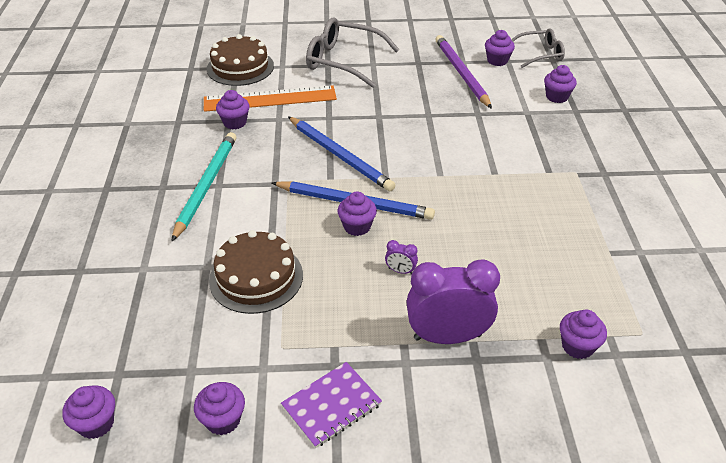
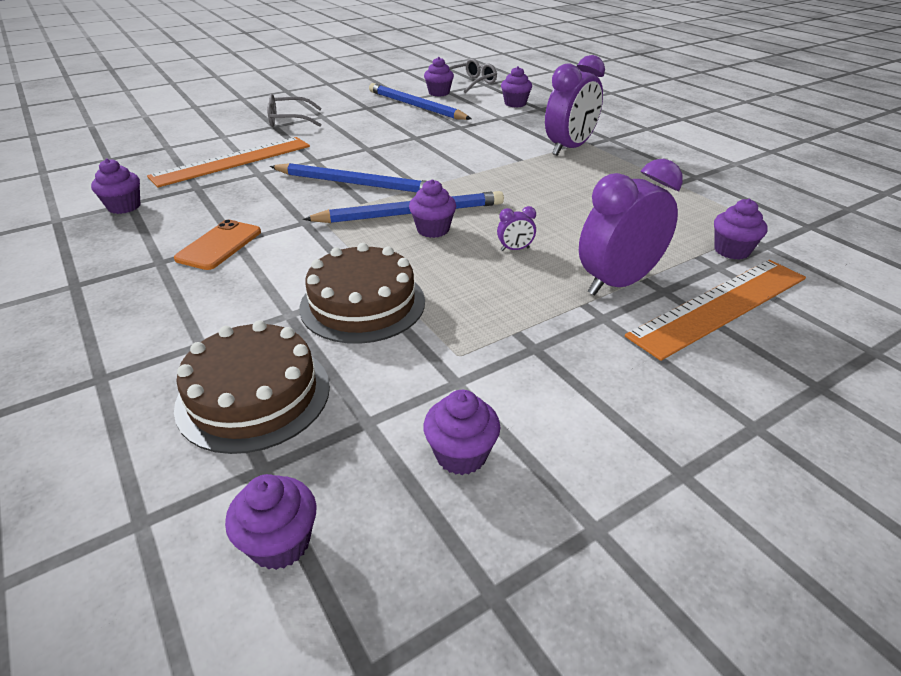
camera: 30 degrees left, 5 degrees down
turquoise pencil [171,132,236,242] -> orange phone [174,220,261,270]
brown cake [207,34,274,86] -> brown cake moved to [174,320,330,454]
purple cupcake [216,90,250,129] -> purple cupcake moved to [91,158,140,214]
purple notebook [281,362,382,448] -> none
grey glasses [306,17,400,88] -> grey glasses [267,94,322,127], size x0.62
purple pencil [435,35,492,109] -> blue pencil [369,83,471,120]
none -> purple clock [545,55,605,156]
none -> orange ruler [625,260,806,361]

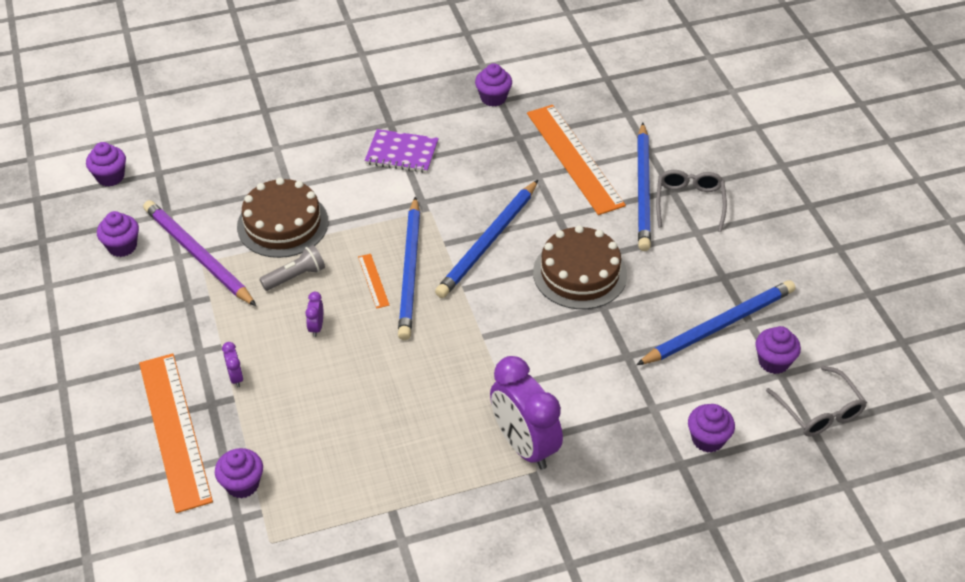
camera: 105 degrees right, 10 degrees up
orange phone [174,220,261,270] -> purple notebook [365,129,439,173]
brown cake [174,320,330,454] -> brown cake moved to [533,225,627,309]
purple cupcake [409,179,456,238] -> orange ruler [358,254,389,309]
purple clock [579,159,683,295] -> purple clock [222,342,243,388], size x0.41
none -> purple pencil [143,200,256,306]
none -> grey flashlight [260,245,325,291]
none -> blue pencil [637,123,651,251]

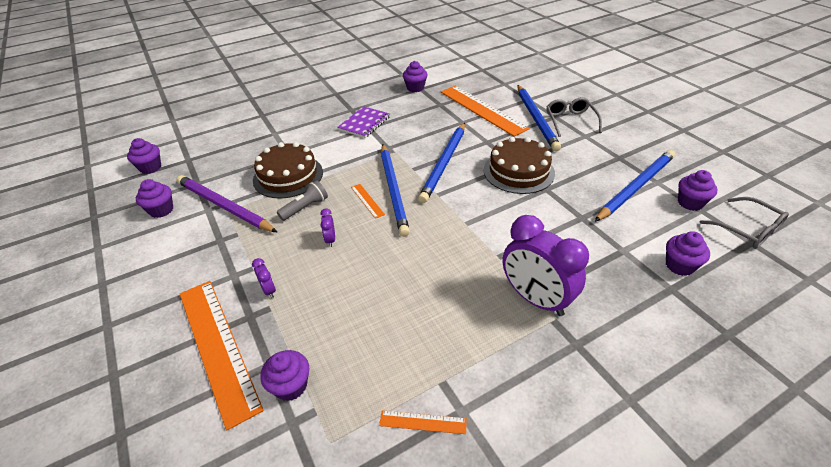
camera: 10 degrees left, 5 degrees down
purple notebook [365,129,439,173] -> purple notebook turned 60 degrees counterclockwise [337,106,390,138]
none -> orange ruler [379,410,467,434]

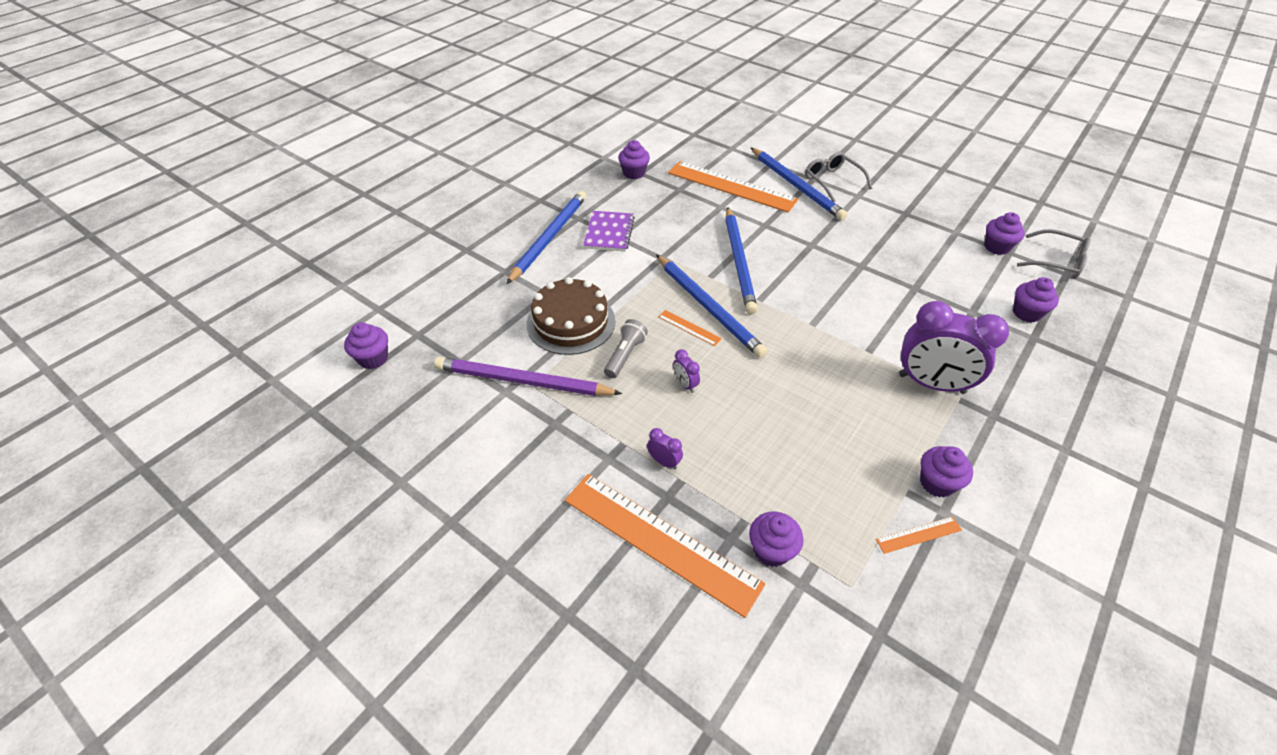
camera: 25 degrees left, 5 degrees up
purple cupcake [136,179,173,218] -> purple cupcake moved to [920,446,973,497]
brown cake [483,137,555,194] -> none
blue pencil [595,150,675,222] -> blue pencil moved to [506,191,586,284]

